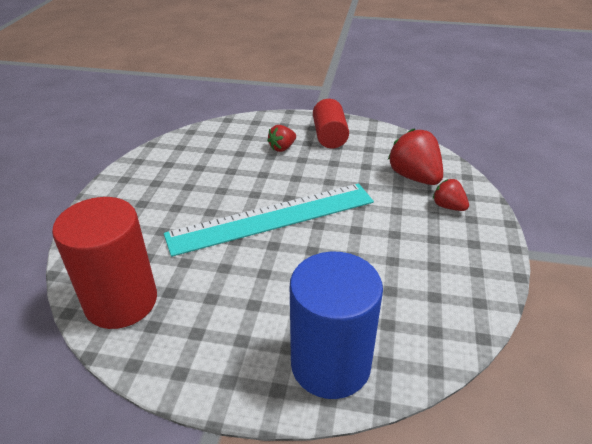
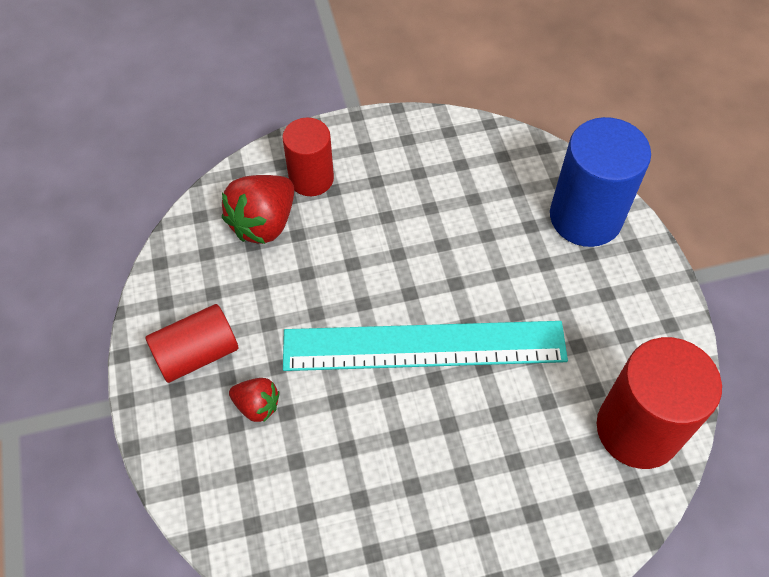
camera: 115 degrees left, 20 degrees up
turquoise ruler [164,183,374,257] -> turquoise ruler turned 45 degrees counterclockwise [283,321,568,371]
red strawberry [433,179,469,211] -> red cylinder [282,118,334,196]

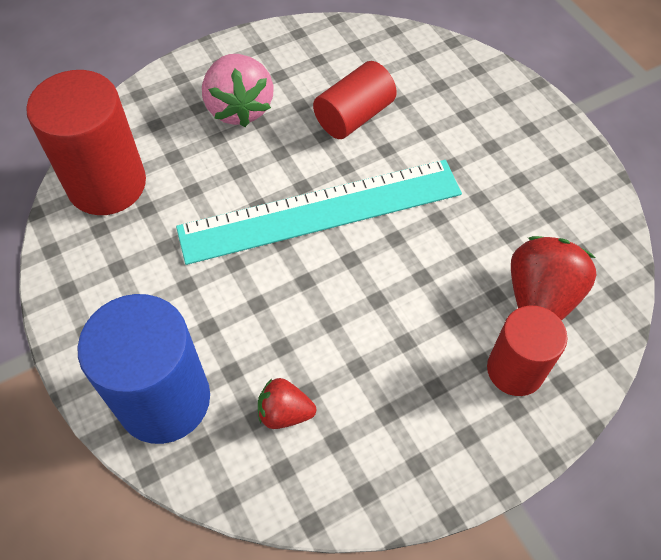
camera: 165 degrees right, 0 degrees up
red cylinder [145,304,239,383] -> red cylinder moved to [313,61,397,139]
red strawberry [229,378,280,422] -> red strawberry moved to [258,378,316,429]
none -> pink strawberry [202,54,274,127]

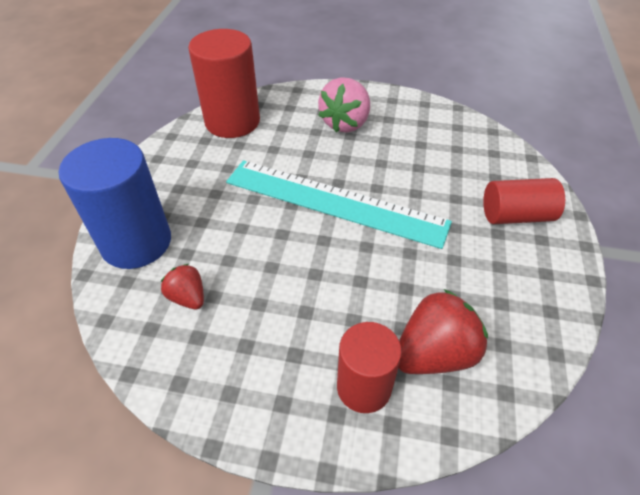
camera: 40 degrees right, 10 degrees down
red cylinder [313,61,397,139] -> red cylinder moved to [483,178,565,224]

